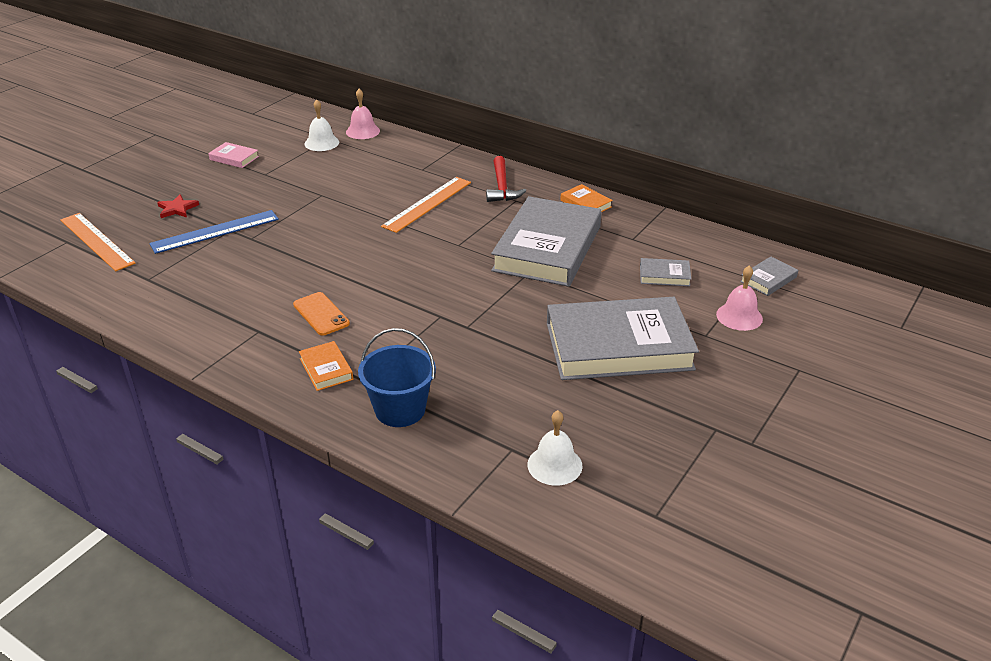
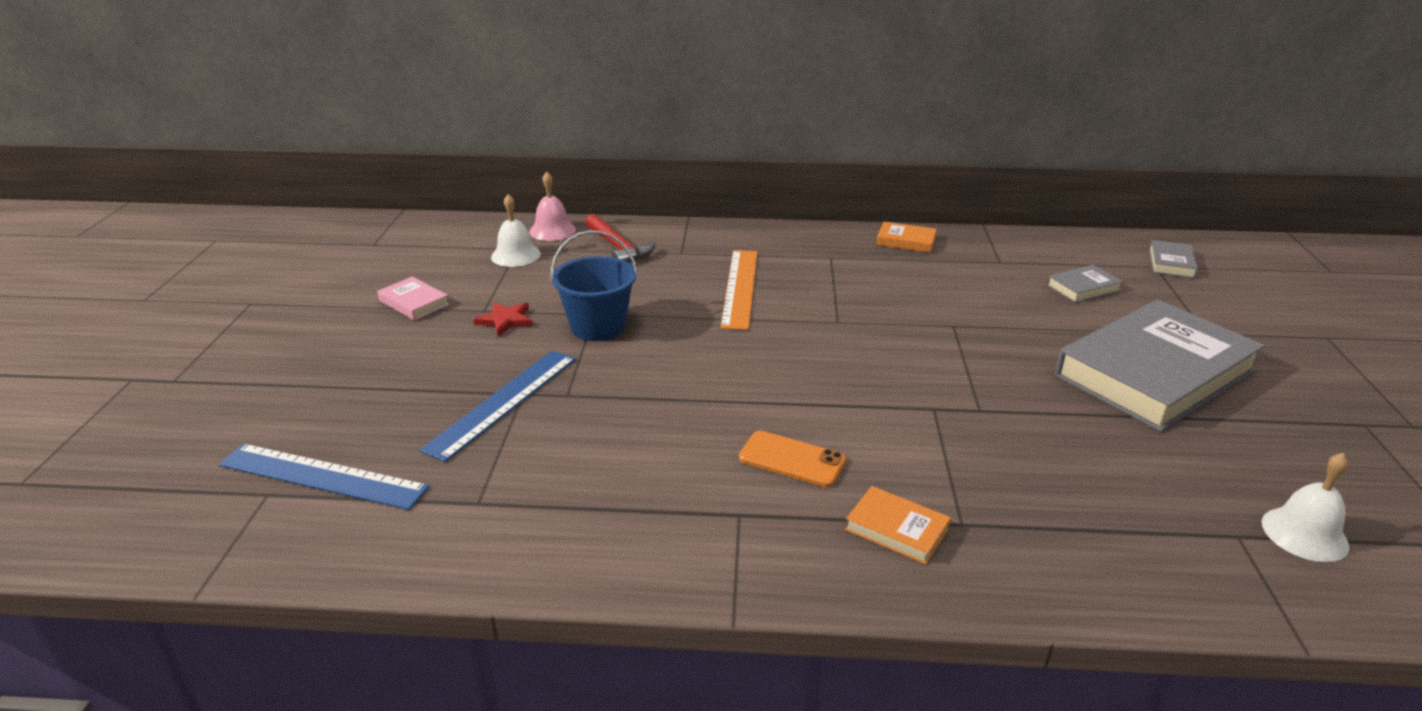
camera: 30 degrees left, 5 degrees down
orange ruler [60,213,136,271] -> blue ruler [219,444,430,510]
red star [157,194,199,218] -> red star moved to [474,302,533,337]
pink book [208,142,259,168] -> pink book turned 45 degrees clockwise [377,277,450,320]
blue bucket [358,328,436,427] -> blue bucket moved to [550,230,638,341]
red hammer [486,156,527,202] -> red hammer moved to [585,214,656,263]
grey book [491,196,602,287] -> none
pink bell [716,265,763,331] -> none

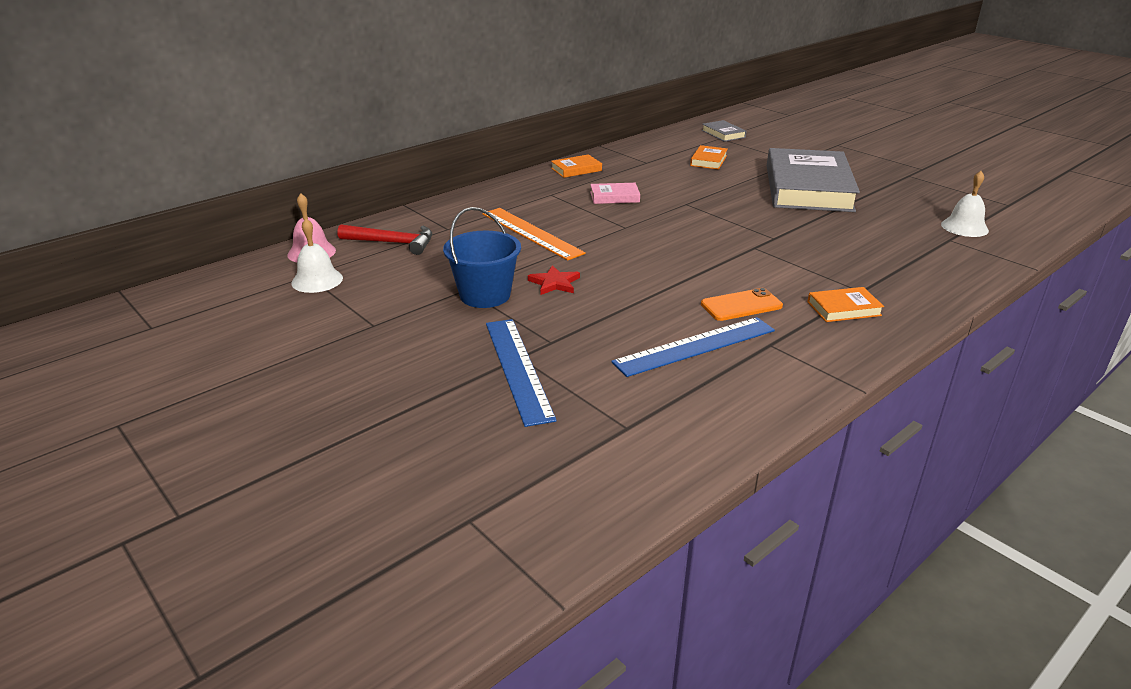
camera: 45 degrees left, 0 degrees up
blue ruler [219,444,430,510] -> blue ruler moved to [611,317,775,377]
pink book [377,277,450,320] -> pink book moved to [590,183,640,204]
red star [474,302,533,337] -> red star moved to [528,265,580,295]
grey book [1047,265,1123,303] -> orange book [690,145,728,169]

